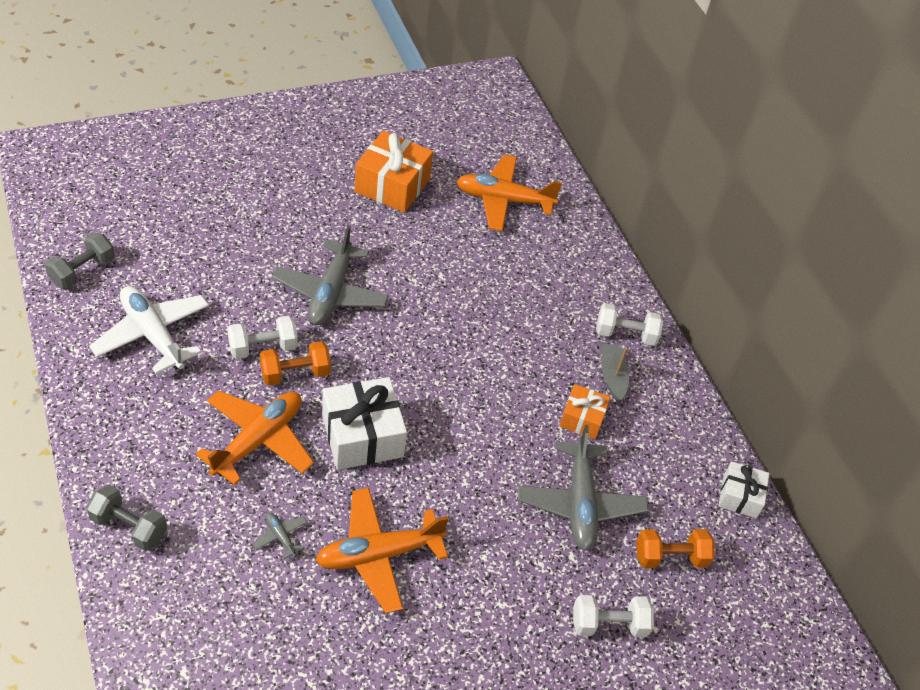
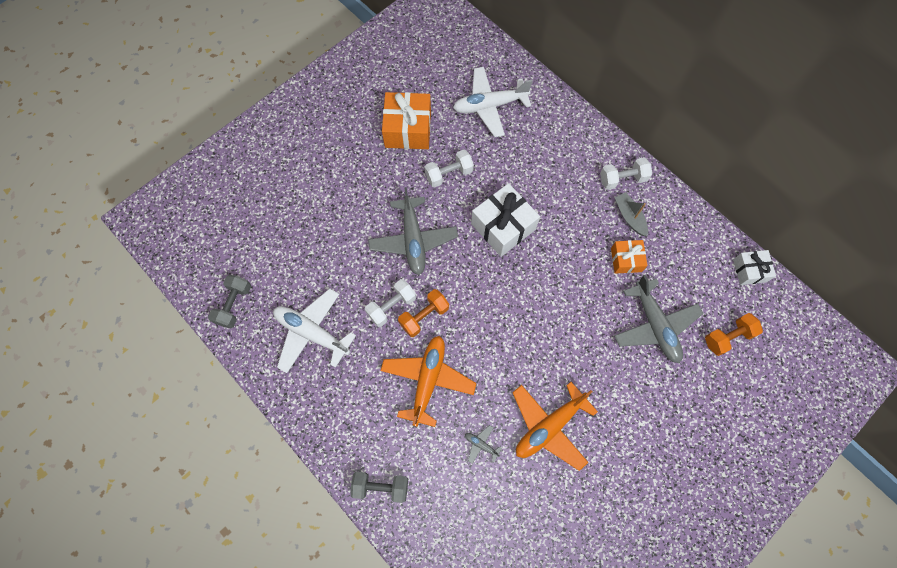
camera: 15 degrees left, 20 degrees up
white gift [322,377,407,470] -> white gift moved to [471,183,540,257]
orange plane [456,155,562,231] -> white plane [453,67,533,137]
white dumbbell [573,595,654,637] -> white dumbbell moved to [425,149,474,188]

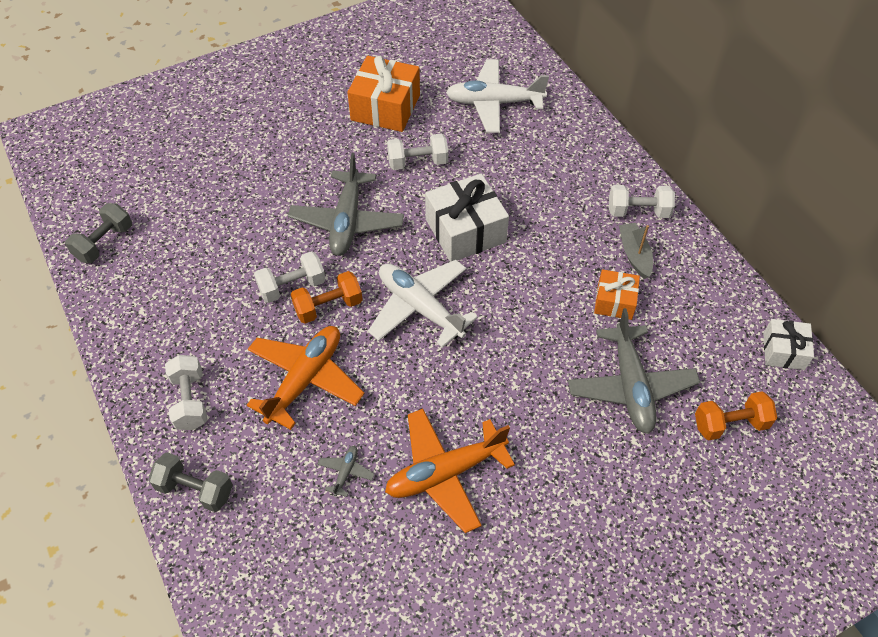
camera: 15 degrees right, 15 degrees down
white plane [273,289,356,373] -> white plane moved to [368,260,478,348]
grey plane [465,425,502,464] -> grey plane turned 60 degrees clockwise [317,446,375,497]
none -> white dumbbell [165,355,207,430]

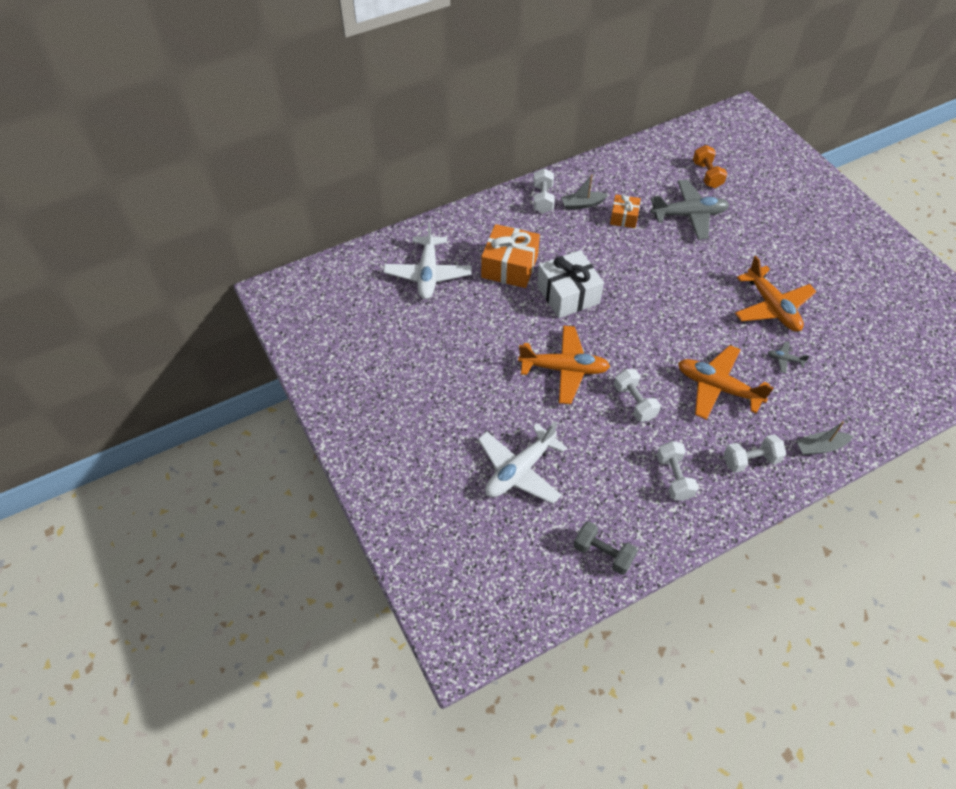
camera: 90 degrees left, 0 degrees up
grey dumbbell [148,452,233,512] -> grey boat [796,421,853,455]
grey plane [288,153,404,256] -> orange plane [518,326,610,404]
orange dumbbell [291,271,363,323] -> none
orange gift [347,56,420,132] -> orange gift moved to [481,224,540,288]
white plane [368,260,478,348] -> white plane moved to [478,421,567,504]
white dumbbell [387,134,448,170] -> white dumbbell moved to [657,441,699,501]
white gift [763,319,814,370] -> none

